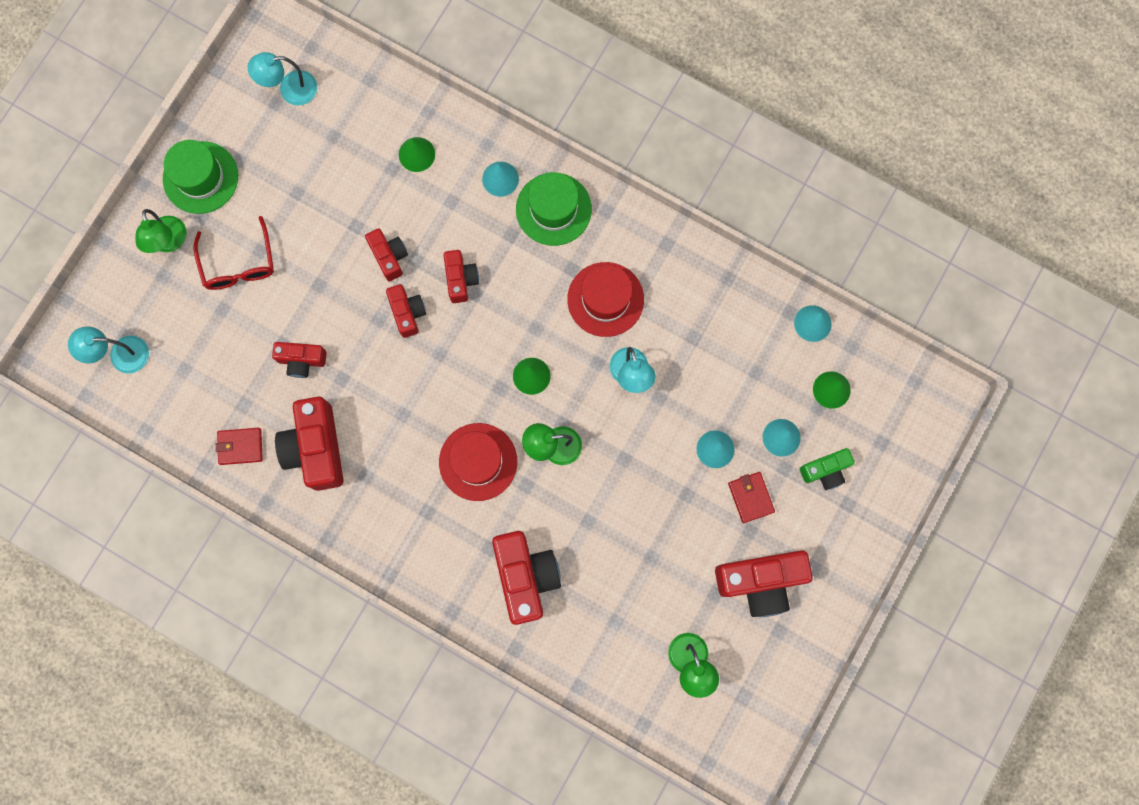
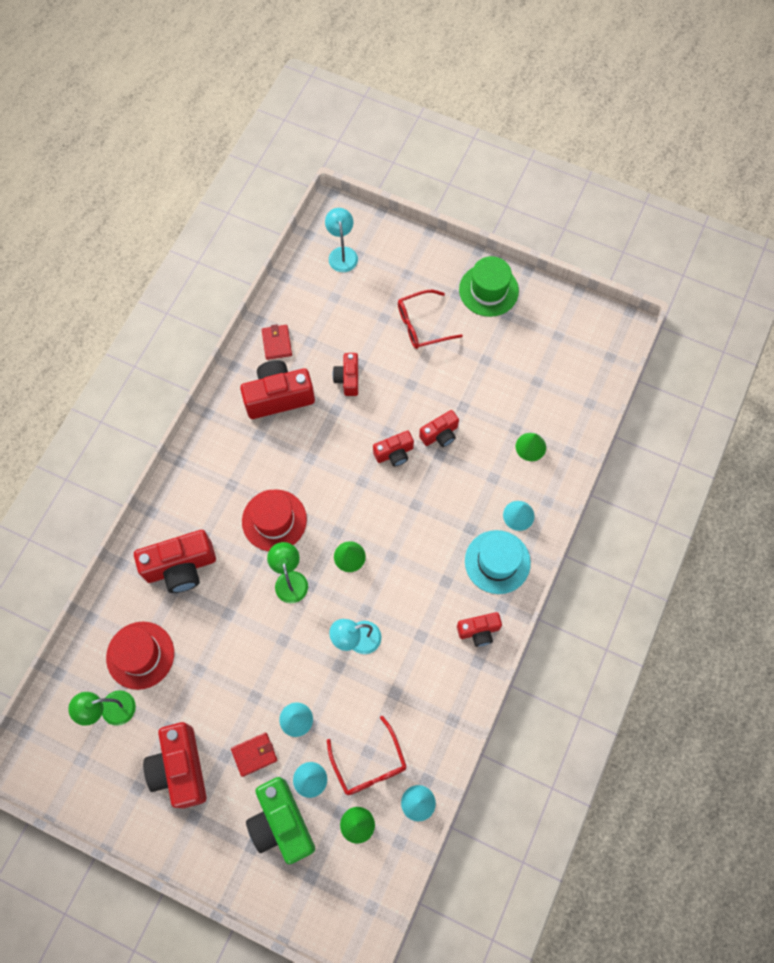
camera: 85 degrees right, 10 degrees down
green lamp [136,209,187,253] -> none
turquoise lamp [248,52,317,105] -> none
red camera [444,250,479,303] -> red camera moved to [457,612,502,647]
green hat [516,172,592,246] -> turquoise hat [465,530,531,594]
red hat [567,262,644,337] -> red hat moved to [106,622,174,690]
green camera [800,448,854,490] -> green camera [246,777,315,864], size x1.76
none -> red glasses [327,716,407,795]

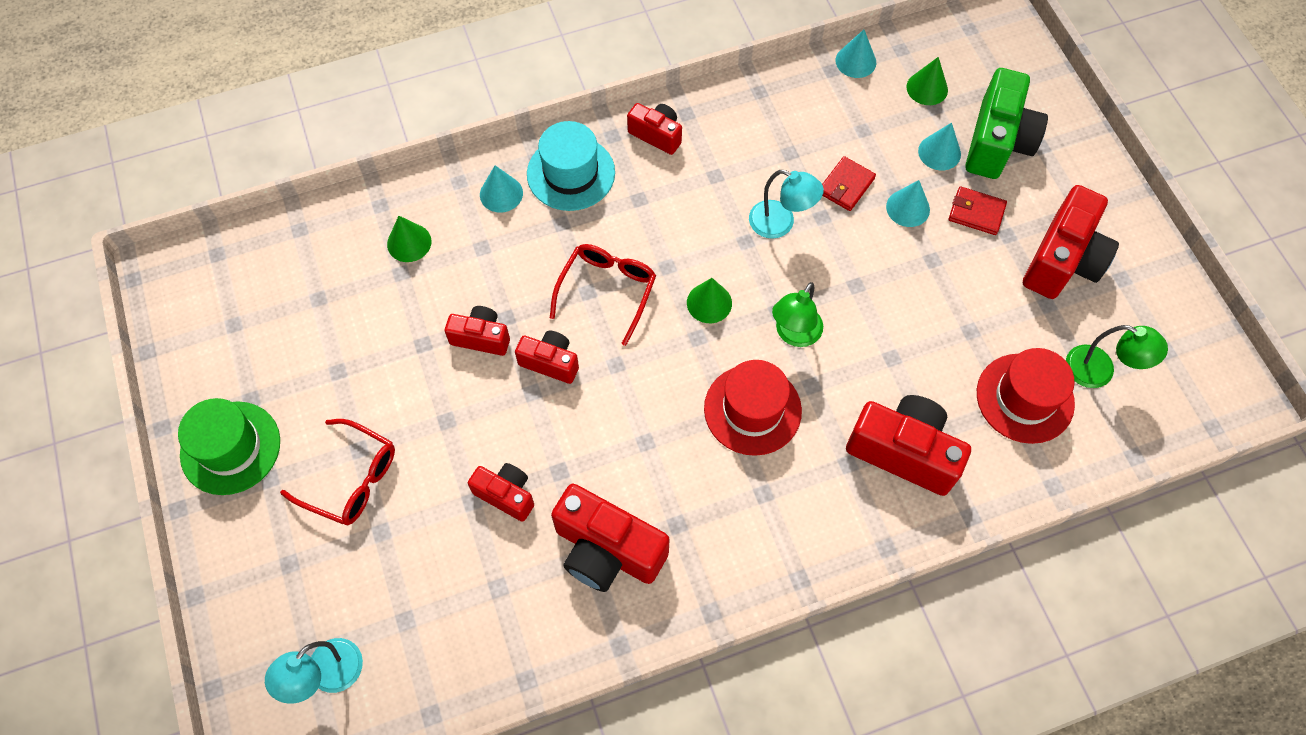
camera: 135 degrees left, 5 degrees down
red wallet [262,324,292,360] -> red wallet moved to [822,156,876,211]
red glasses [327,716,407,795] -> red glasses moved to [550,244,656,346]
red camera [333,353,358,396] -> red camera turned 105 degrees counterclockwise [468,463,534,522]

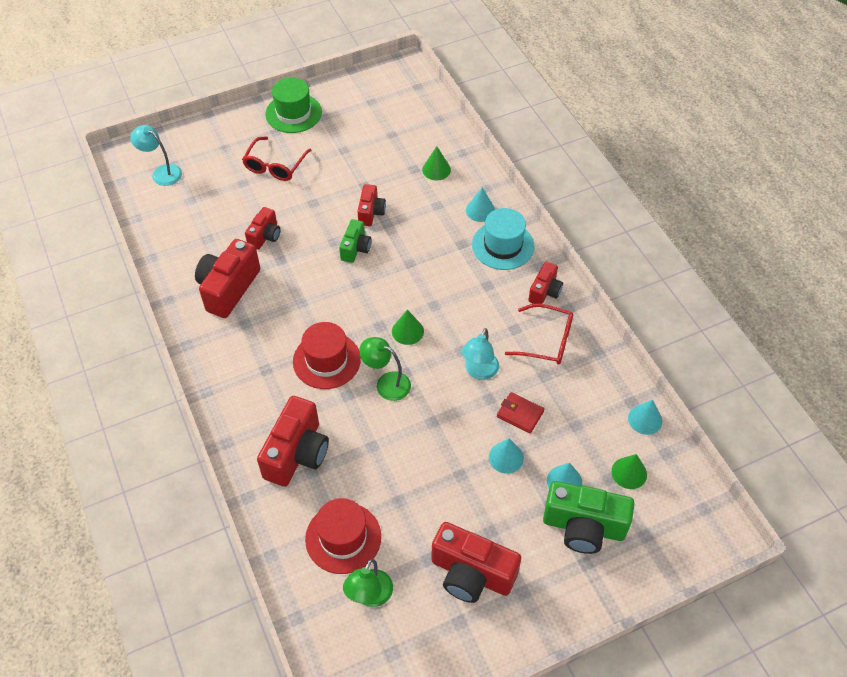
camera: 85 degrees right, 10 degrees down
red camera [515,331,579,384] -> green camera [339,219,371,263]
red glasses [550,244,656,346] -> red glasses moved to [505,303,573,365]
red wallet [949,186,1007,235] -> none

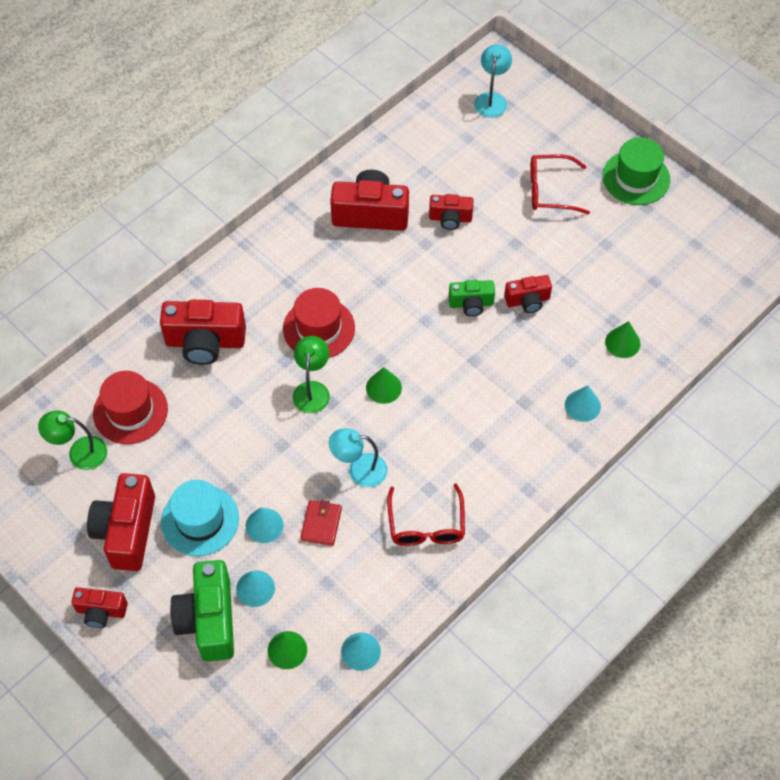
camera: 70 degrees right, 5 degrees up
turquoise hat [472,208,534,270] -> turquoise hat moved to [161,480,239,556]
red camera [528,261,563,304] -> red camera moved to [71,587,128,628]

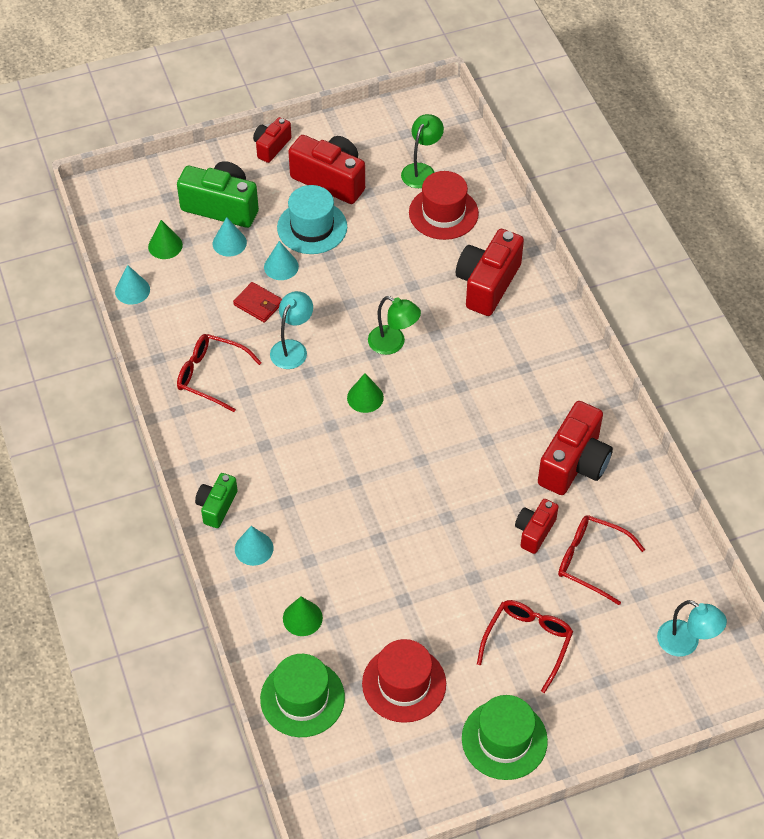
camera: 115 degrees right, 5 degrees down
red hat [283,288,355,358] -> red hat moved to [362,639,446,723]
green camera [449,280,495,316] -> green camera moved to [195,473,238,528]
red camera [504,275,552,313] -> none
none -> green hat [260,654,345,737]
none -> red glasses [558,515,645,605]

